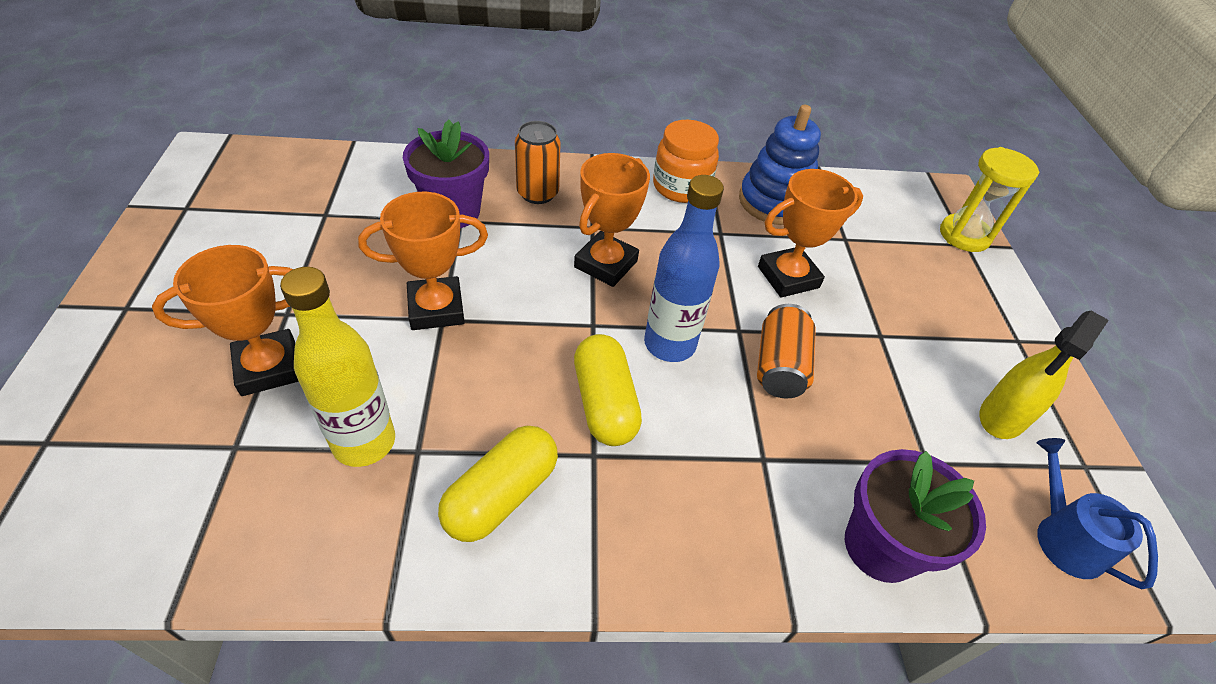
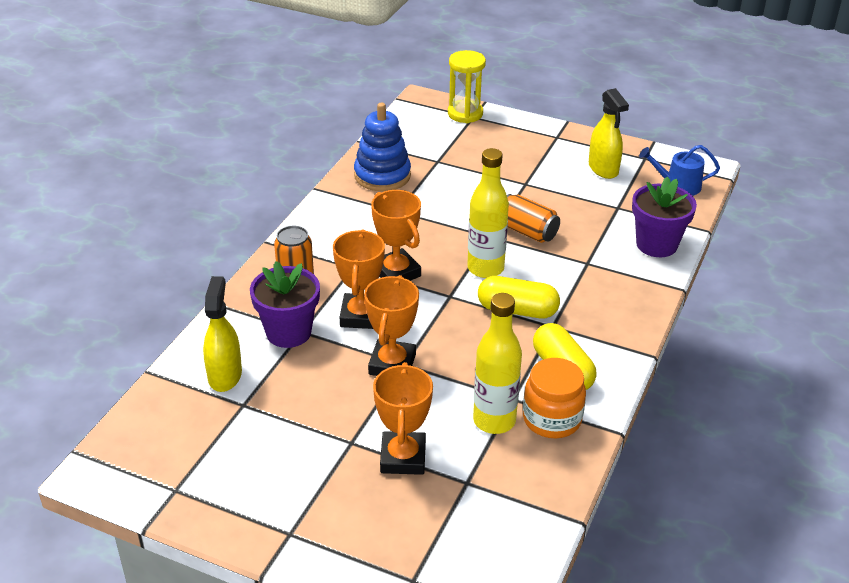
camera: 60 degrees left, 10 degrees down
blue bottle [644,175,724,362] -> yellow bottle [467,148,509,278]
orange jar [653,120,719,203] -> orange jar moved to [523,358,586,438]
orange trophy [758,169,863,298] -> orange trophy moved to [333,229,385,329]
none -> yellow spray bottle [203,276,242,392]

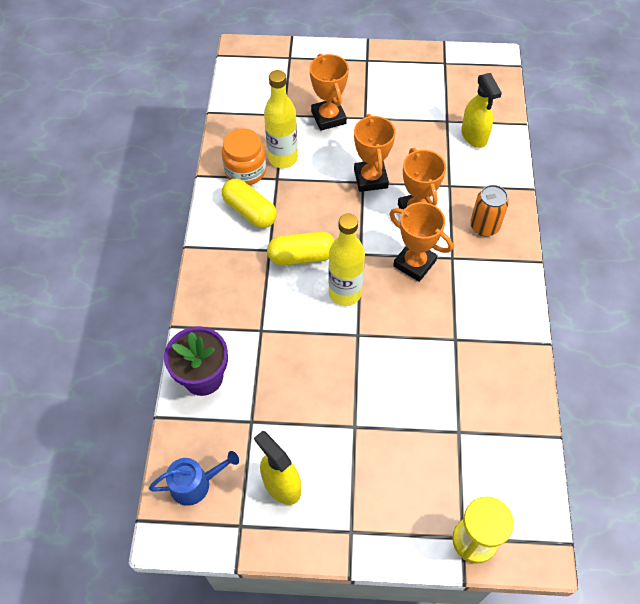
camera: 160 degrees right, 20 degrees up
purple flower pot [250,261,320,348] -> none
blue stacking toy [354,102,411,191] -> none
orange can [507,194,560,243] -> none

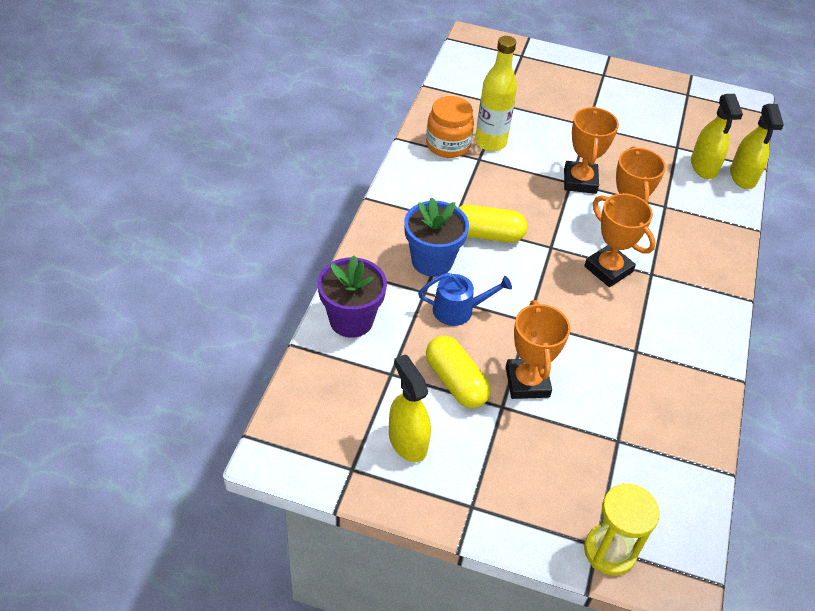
camera: 10 degrees right, 10 degrees down
blue watering can [149,451,239,506] -> blue watering can moved to [418,273,512,326]
yellow capsule [222,179,277,228] -> yellow capsule moved to [426,336,491,408]
orange trophy [310,54,349,131] -> orange trophy moved to [506,300,570,399]
yellow bottle [329,213,365,306] -> none
orange can [470,185,509,236] -> none
none -> blue flower pot [404,198,469,277]
none -> yellow spray bottle [730,104,784,189]

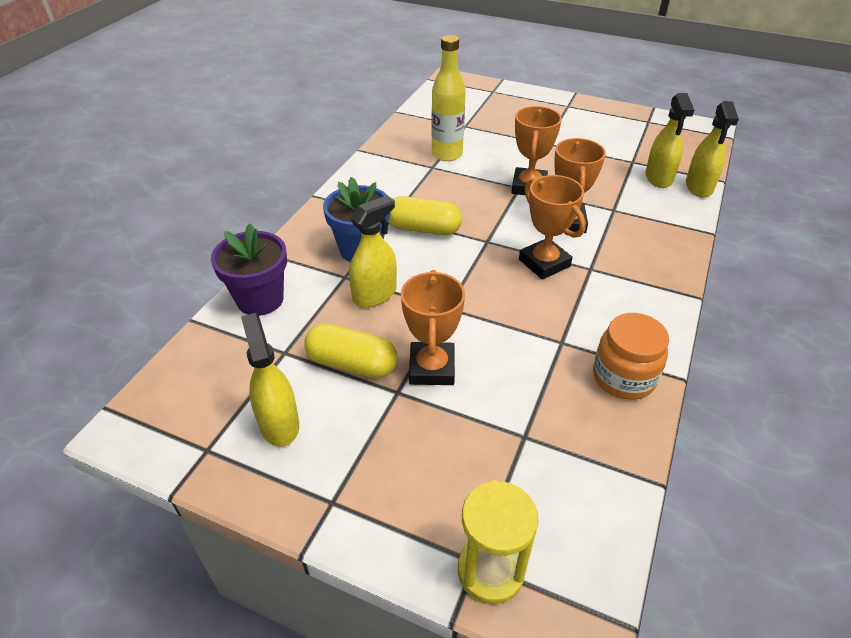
camera: 10 degrees right, 5 degrees down
blue watering can [418,273,512,326] -> yellow spray bottle [349,195,397,307]
orange jar [426,96,474,158] -> orange jar moved to [593,313,669,400]
yellow capsule [426,336,491,408] -> yellow capsule turned 45 degrees counterclockwise [304,324,398,378]

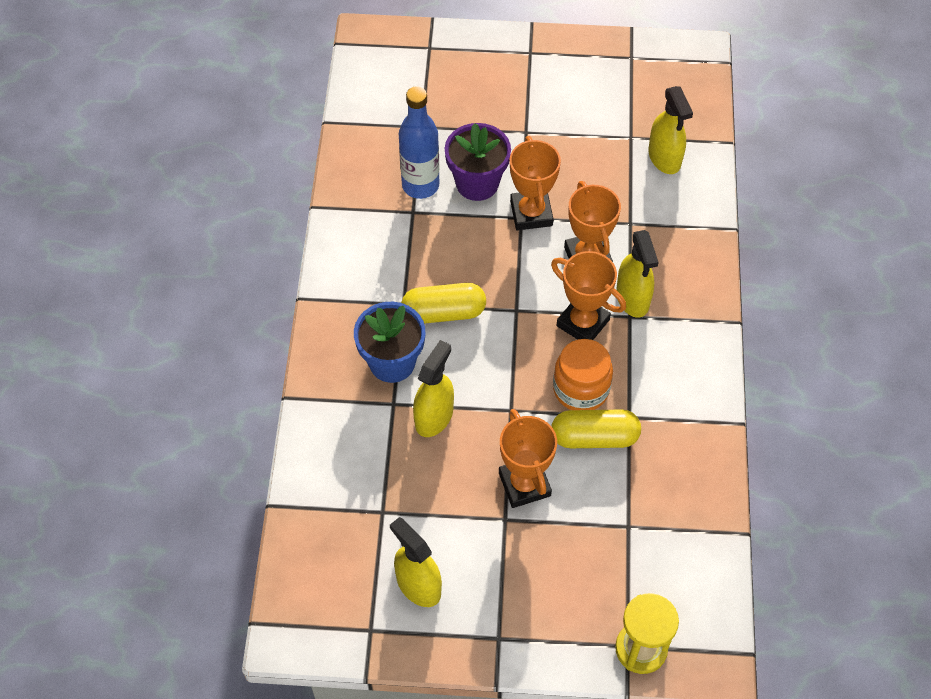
camera: 20 degrees left, 15 degrees up
purple flower pot [211,224,287,316] -> purple flower pot moved to [445,123,511,201]
yellow capsule [304,324,398,378] -> yellow capsule moved to [551,410,641,448]
yellow bottle [431,35,466,161] -> blue bottle [399,86,439,199]
orange jar [593,313,669,400] -> orange jar moved to [553,339,613,410]
yellow spray bottle [686,101,739,198] -> yellow spray bottle moved to [616,230,659,318]

